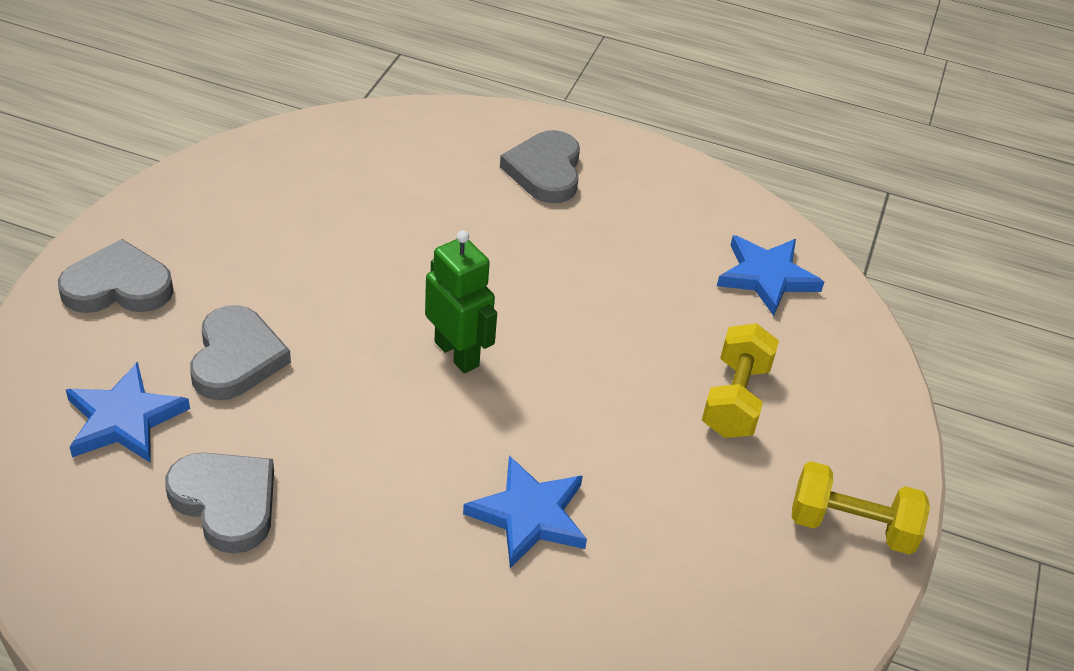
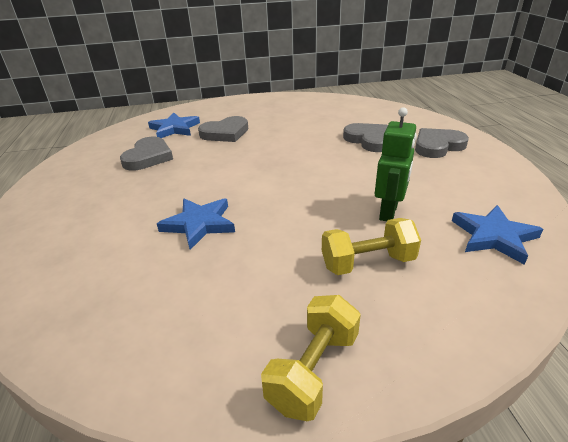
camera: 65 degrees right, 10 degrees down
grey heart [58,239,174,313] -> grey heart moved to [343,123,388,152]
green robot [425,230,497,373] -> green robot moved to [375,107,417,221]
yellow dumbbell [792,461,930,555] -> yellow dumbbell turned 45 degrees clockwise [261,295,361,421]

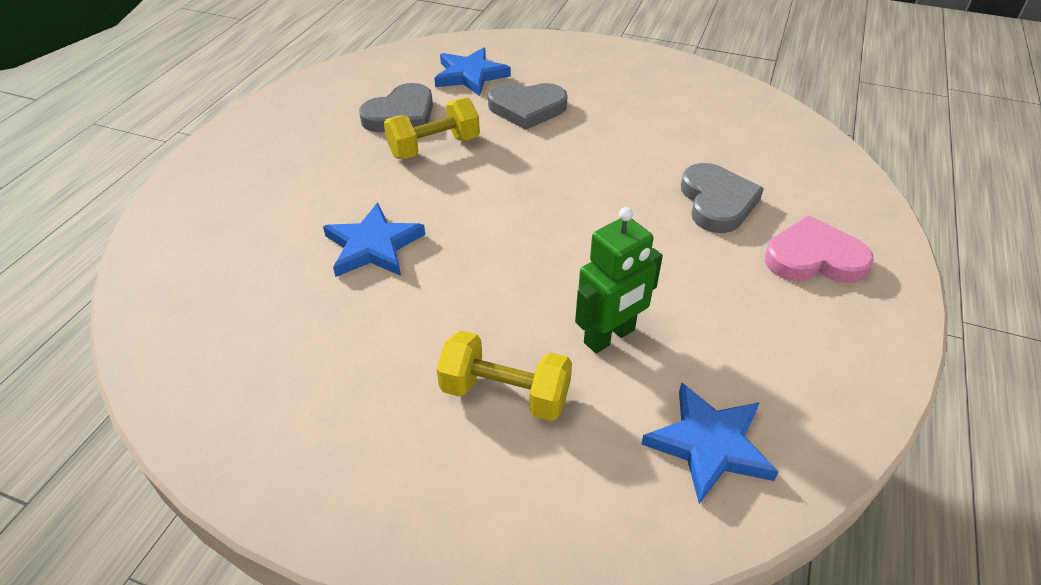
camera: 30 degrees right, 10 degrees up
yellow dumbbell [261,295,361,421] -> yellow dumbbell moved to [384,98,480,159]
grey heart [415,128,469,158] -> pink heart [765,215,874,283]

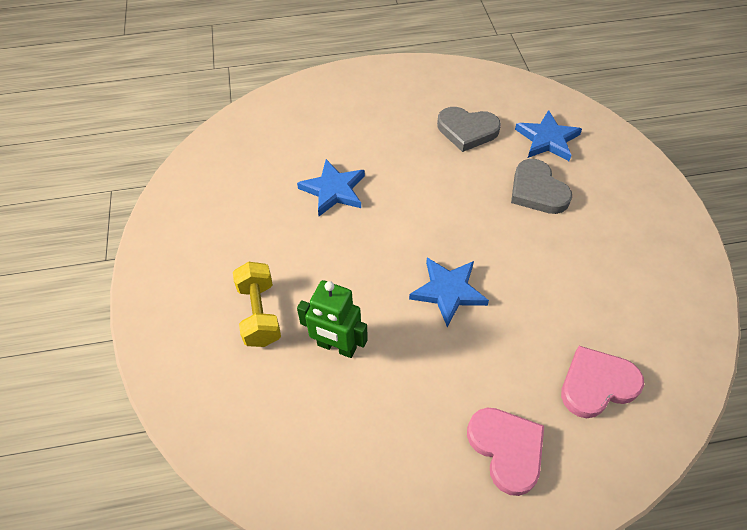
camera: 60 degrees right, 10 degrees up
yellow dumbbell [384,98,480,159] -> none
blue star [641,382,779,504] -> blue star moved to [409,258,489,327]
grey heart [681,163,764,233] -> none
none -> pink heart [561,346,644,418]

